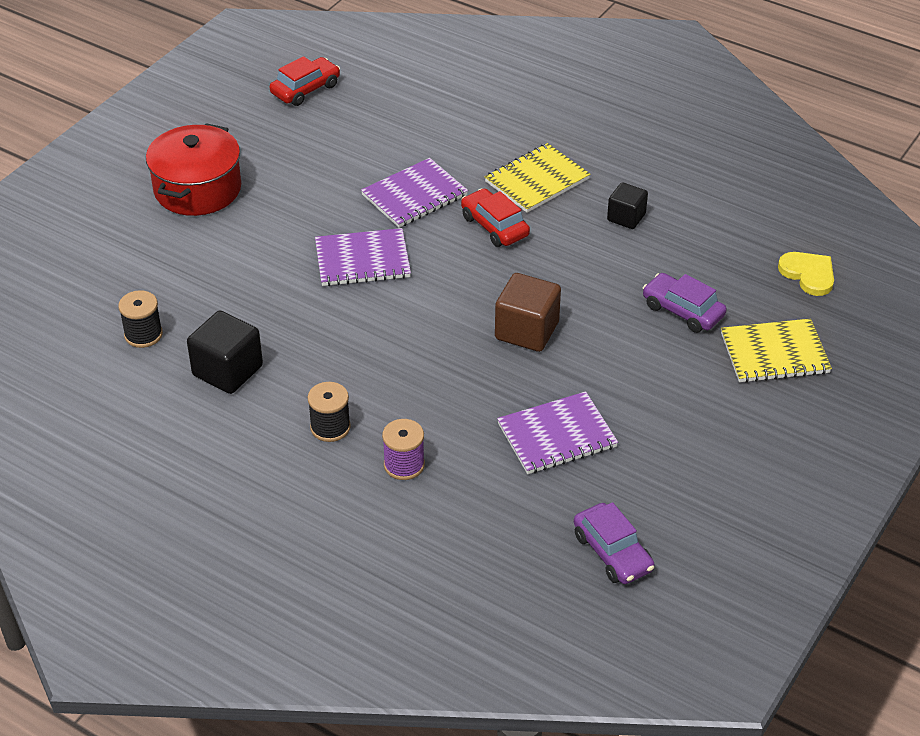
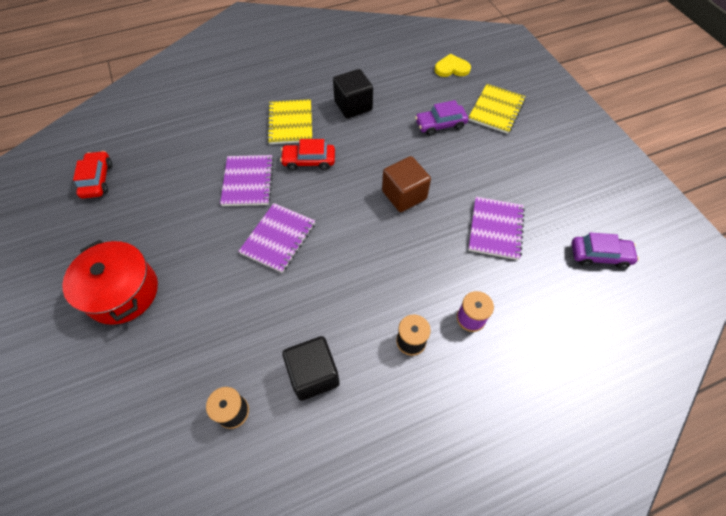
camera: 55 degrees left, 15 degrees up
black cube [607,182,648,229] -> black cube [333,69,373,118], size x1.58

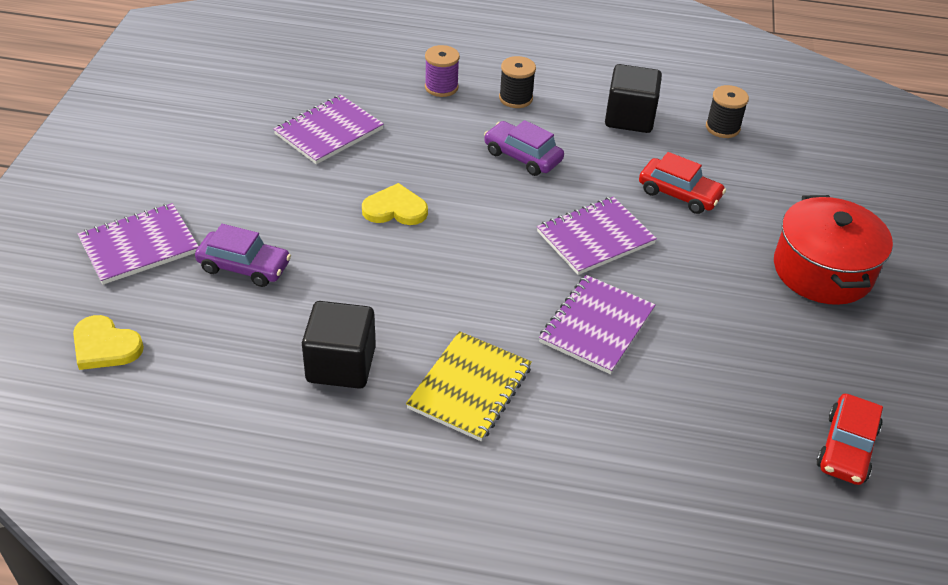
camera: 150 degrees left, 15 degrees down
red car [280,139,335,171] -> red car moved to [639,152,726,214]
brown cube [382,156,431,212] -> yellow heart [362,183,428,225]
yellow notebook [468,84,526,134] -> purple notebook [78,203,199,285]
purple car [571,232,639,269] -> purple car moved to [484,120,564,176]

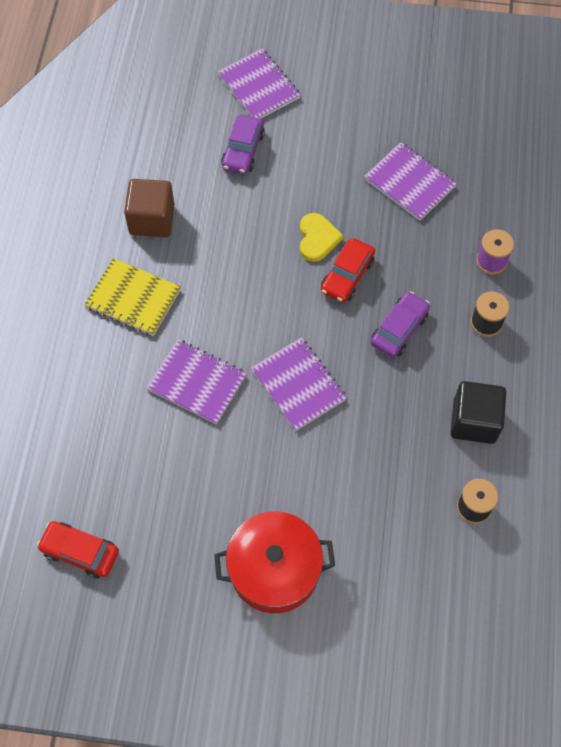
camera: 90 degrees right, 20 degrees up
yellow heart [73,315,144,370] -> none
black cube [302,301,376,389] -> brown cube [124,179,175,237]
red car [639,152,726,214] -> red car moved to [321,238,375,303]

